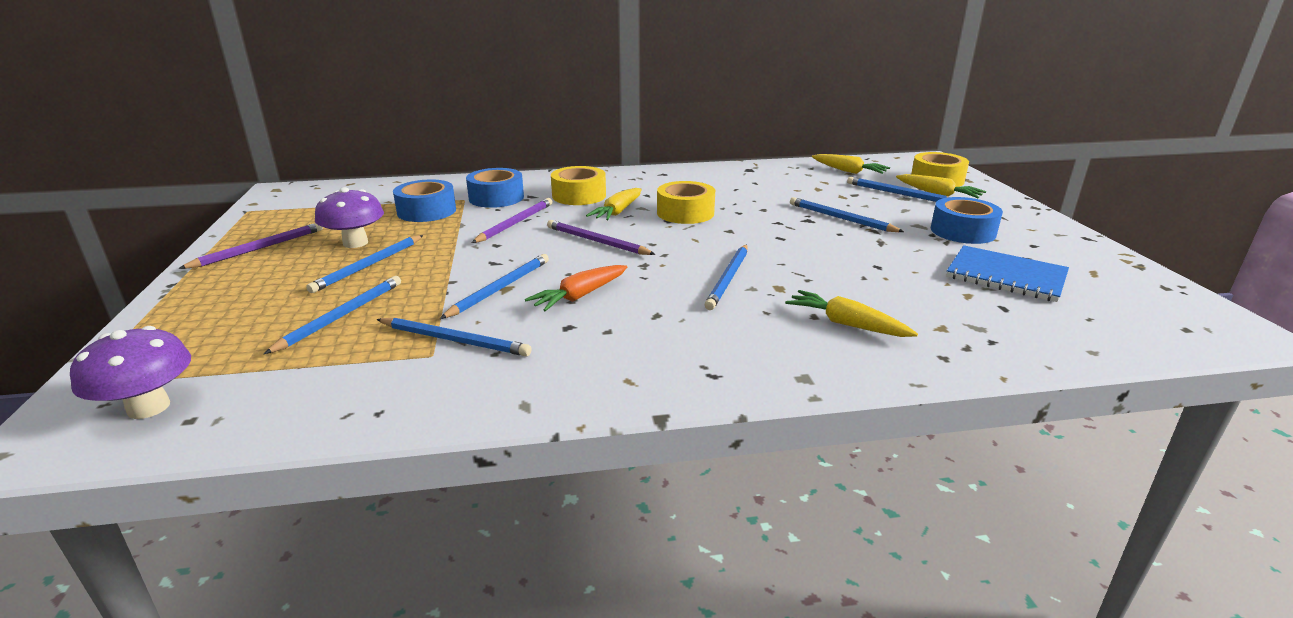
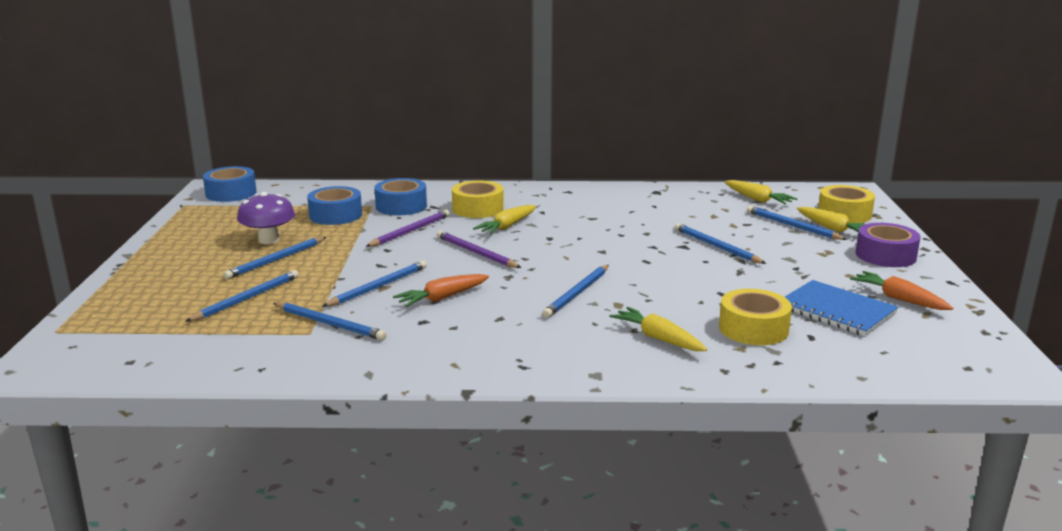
camera: 10 degrees right, 5 degrees down
purple mushroom [70,326,191,419] -> none
purple pencil [178,223,323,269] -> none
yellow tape [657,181,715,224] -> yellow tape moved to [719,289,792,345]
blue tape [931,197,1003,244] -> blue tape moved to [203,166,256,202]
none -> orange carrot [850,271,953,310]
none -> purple tape [855,223,921,267]

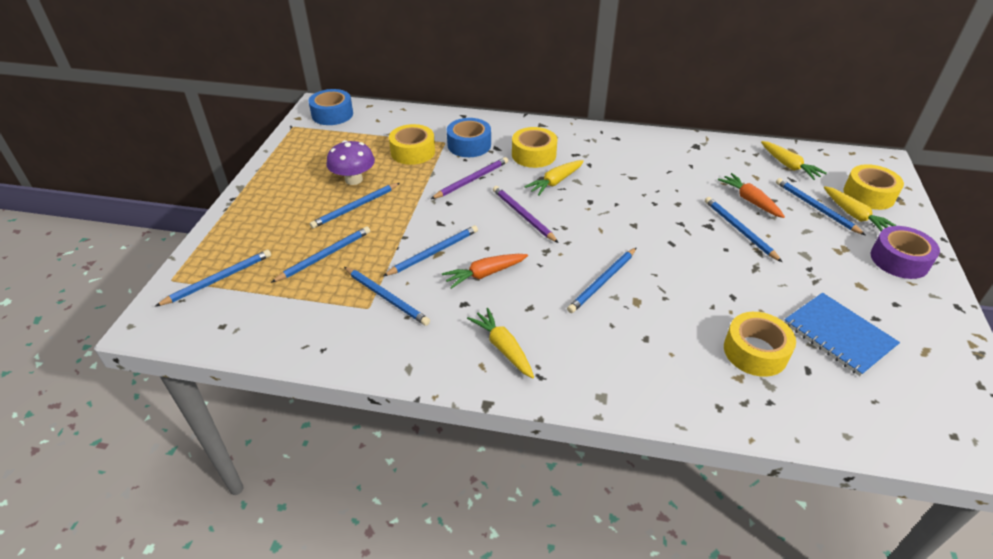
camera: 10 degrees right, 20 degrees up
blue tape [307,186,362,225] -> yellow tape [389,124,435,165]
yellow carrot [609,307,707,351] -> yellow carrot moved to [467,308,534,378]
orange carrot [850,271,953,310] -> orange carrot moved to [718,173,785,218]
none -> blue pencil [155,250,271,307]

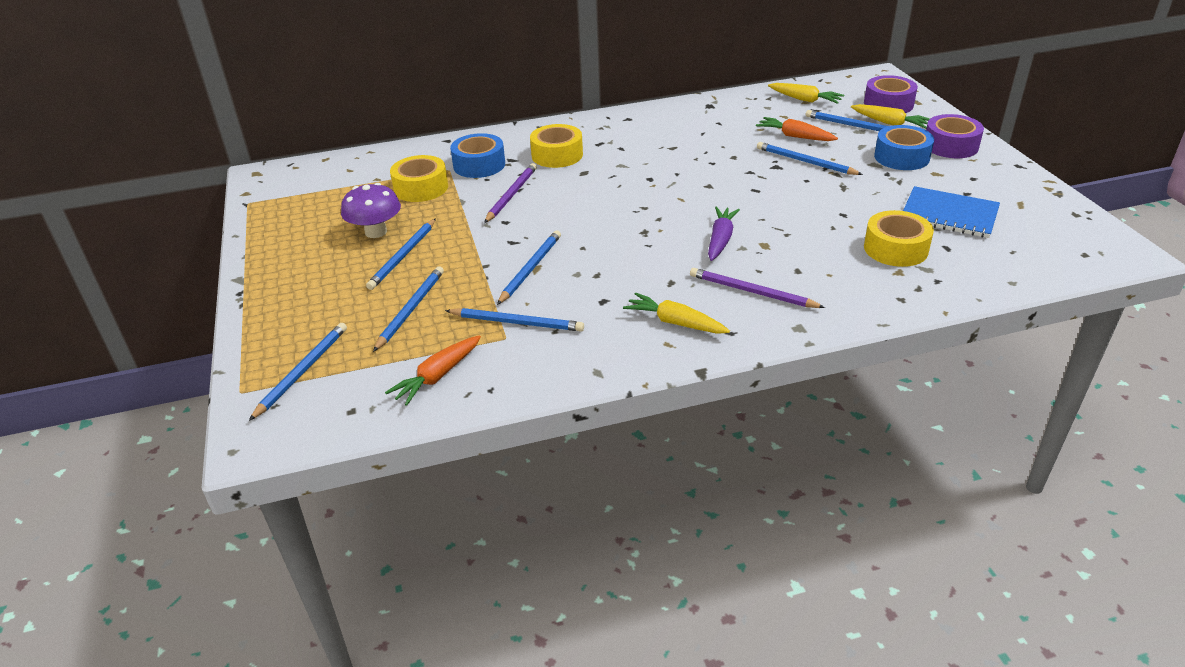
camera: 25 degrees left, 5 degrees down
blue tape [308,89,353,125] -> blue tape moved to [874,125,934,170]
orange carrot [442,254,528,289] -> orange carrot moved to [385,335,481,406]
purple pencil [493,186,559,243] -> purple pencil moved to [690,268,825,308]
yellow carrot [524,160,584,196] -> none
blue pencil [567,247,637,313] -> purple carrot [708,206,740,261]
yellow tape [843,164,904,210] -> purple tape [864,75,918,113]

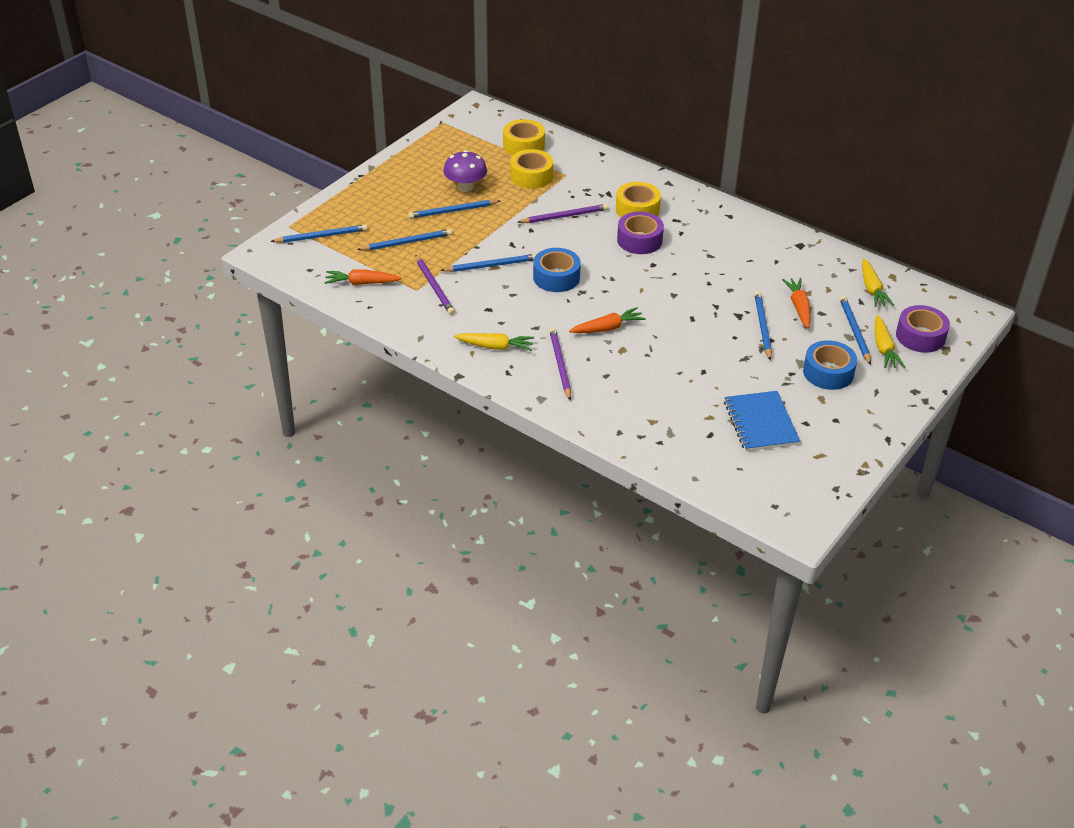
camera: 50 degrees right, 5 degrees up
blue pencil [445,308,584,332] -> purple pencil [416,255,455,315]
blue tape [450,133,505,178] -> blue tape moved to [533,248,581,292]
yellow carrot [623,293,730,334] -> yellow carrot turned 105 degrees clockwise [454,333,534,351]
purple carrot [708,206,740,261] -> orange carrot [569,307,646,333]
yellow tape [864,210,934,267] -> yellow tape moved to [503,119,545,155]
purple tape [926,114,984,158] -> purple tape moved to [617,212,664,254]

